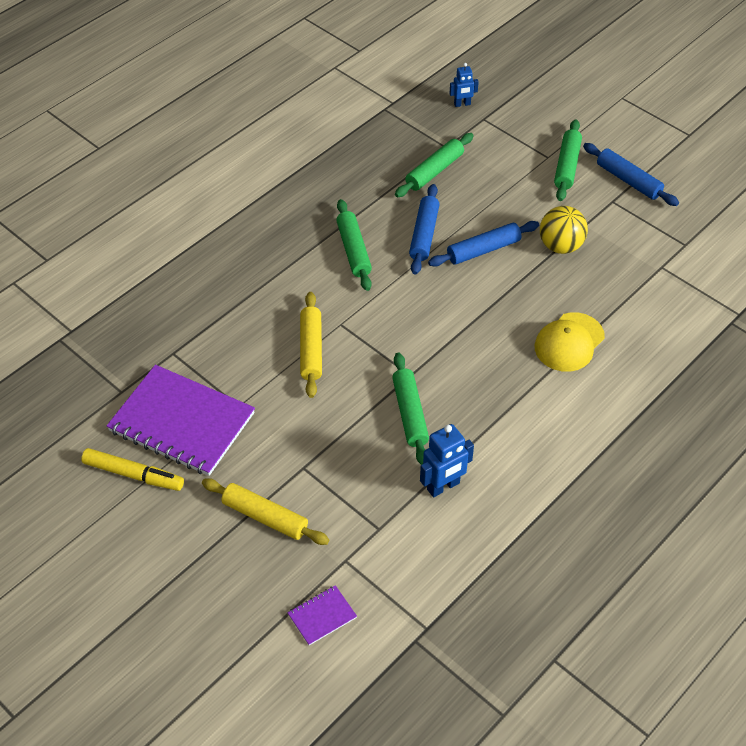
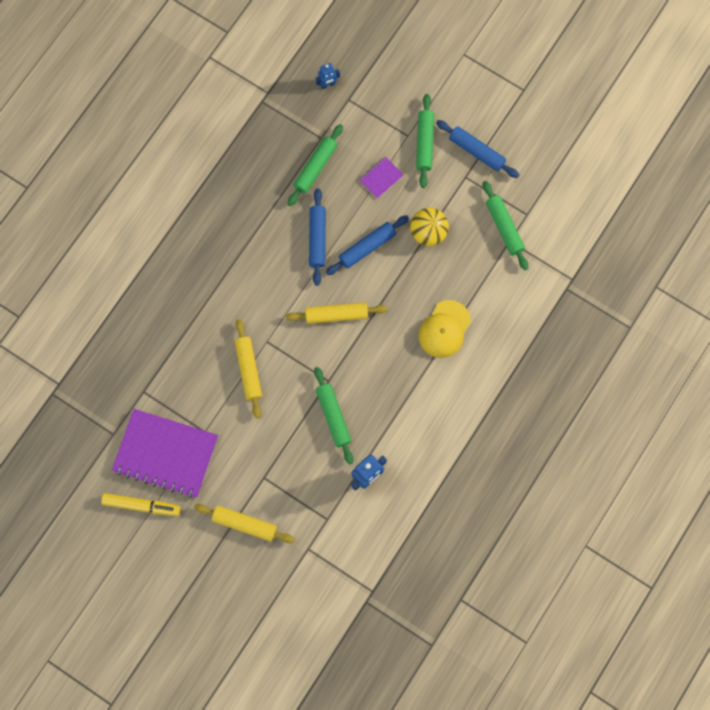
camera: 10 degrees left, 25 degrees up
purple notebook [288,585,357,645] -> purple notebook moved to [360,157,403,199]
green rolling pin [336,199,372,291] -> green rolling pin moved to [483,181,528,270]
none -> yellow rolling pin [286,302,387,324]

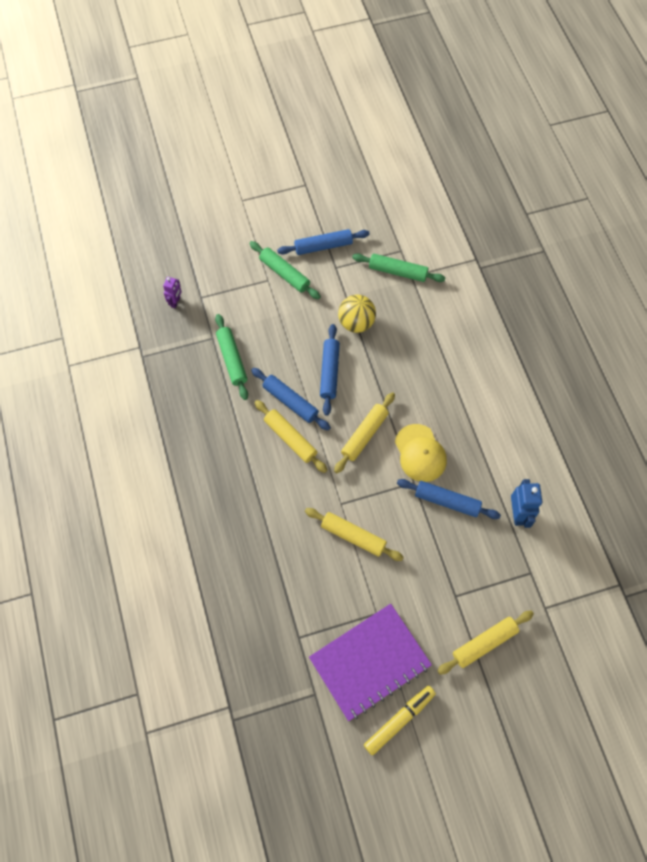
camera: 50 degrees left, 10 degrees down
green rolling pin [314,367,353,464] -> blue rolling pin [397,479,501,519]
blue robot [316,63,340,89] -> purple robot [163,277,181,308]
purple notebook [360,157,403,199] -> none
yellow cap [418,300,471,358] -> yellow cap moved to [395,424,447,482]
none -> yellow rolling pin [254,400,327,473]

